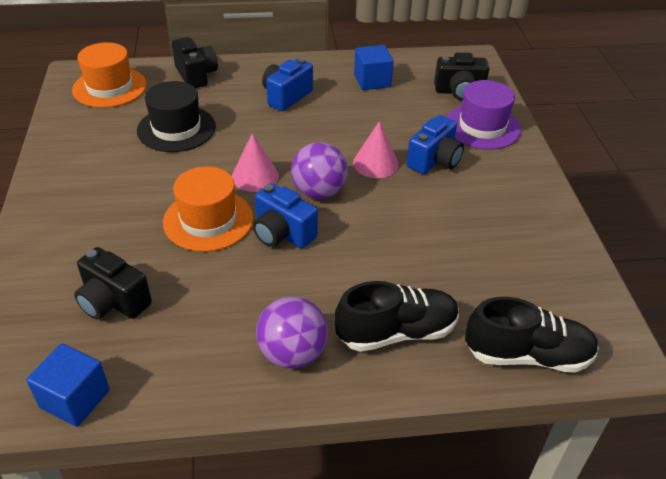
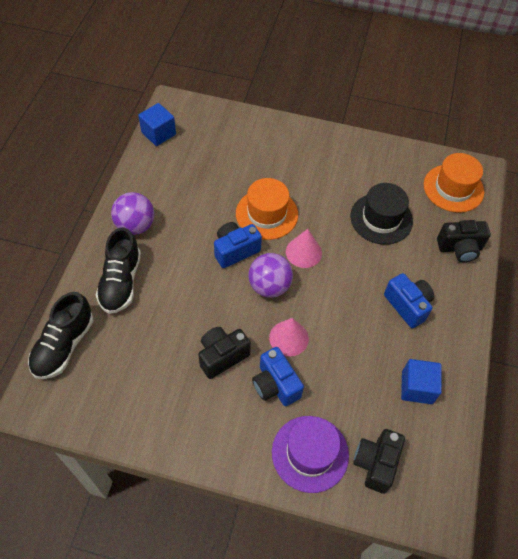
camera: 110 degrees right, 15 degrees up
black camera [74,247,152,320] -> black camera moved to [198,327,251,379]

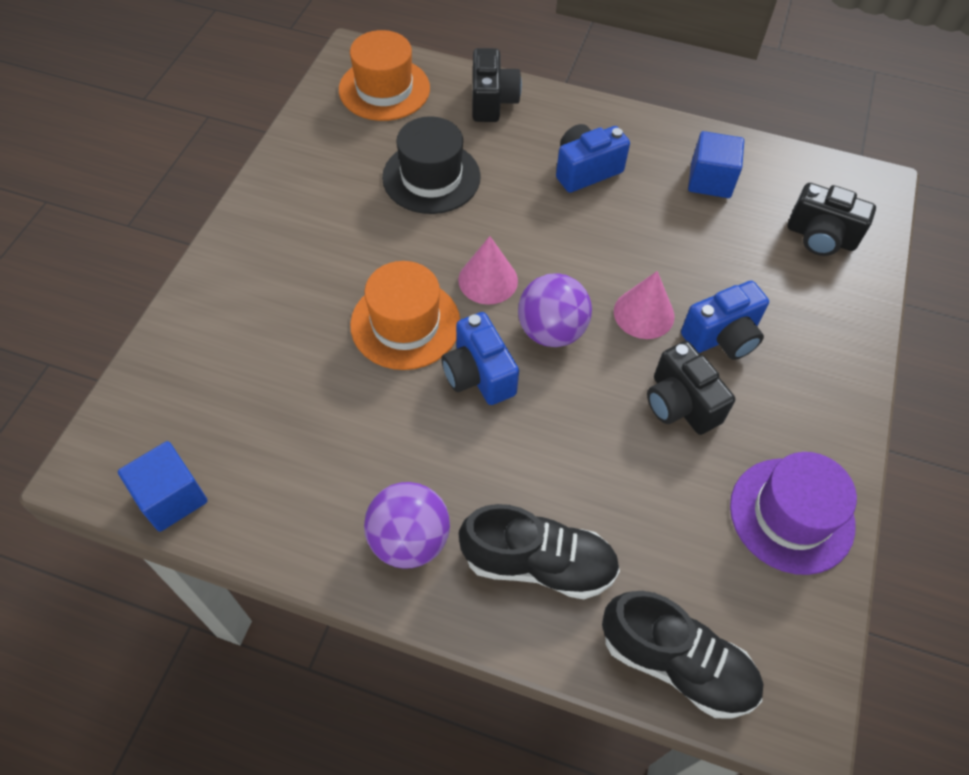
camera: 85 degrees left, 0 degrees up
purple hat [272,416,349,493] -> purple hat moved to [730,452,857,575]

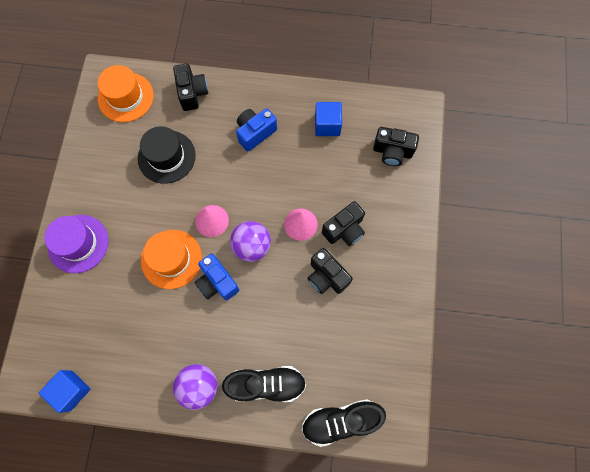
camera: 10 degrees left, 15 degrees up
black shoe [602,591,763,719] -> black shoe turned 150 degrees clockwise [302,399,386,447]
blue camera [681,281,769,360] -> black camera [322,201,365,246]
purple hat [730,452,857,575] -> purple hat moved to [45,215,109,273]

